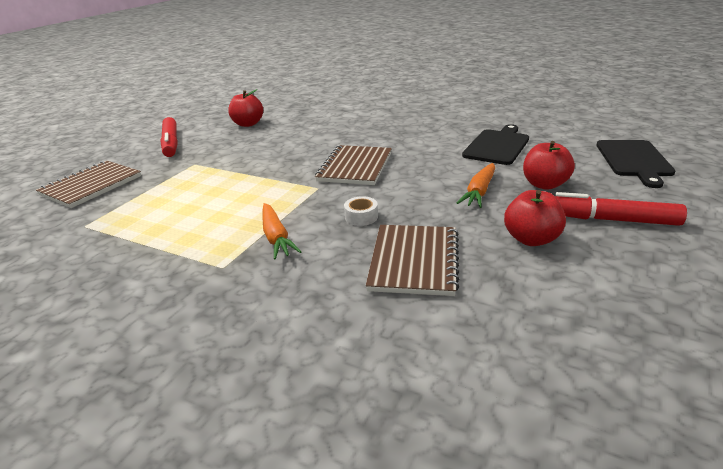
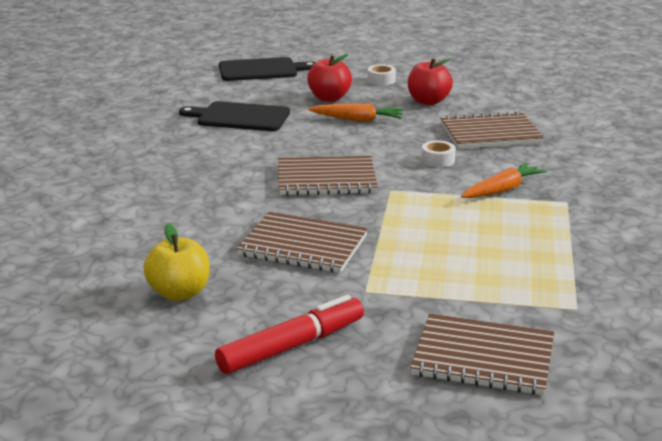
camera: 110 degrees left, 5 degrees down
red apple [228,89,263,127] -> yellow apple [143,223,210,301]
red marker [555,192,687,226] -> white tape [368,65,396,86]
none -> brown notebook [237,212,368,273]

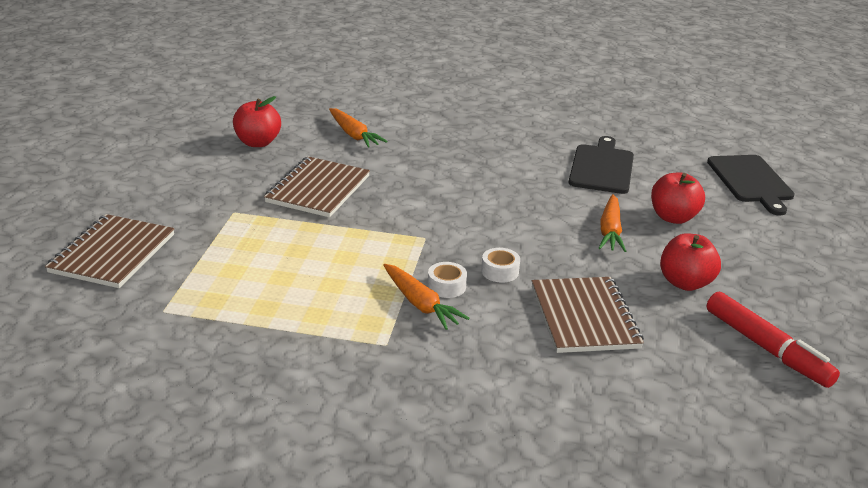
camera: 90 degrees right, 5 degrees up
yellow apple [143,223,210,301] -> red apple [233,96,281,147]
red marker [215,295,364,374] -> red marker moved to [706,292,840,388]
brown notebook [278,156,378,196] -> none
white tape [368,65,396,86] -> white tape moved to [427,262,467,298]
none -> orange carrot [329,108,388,148]

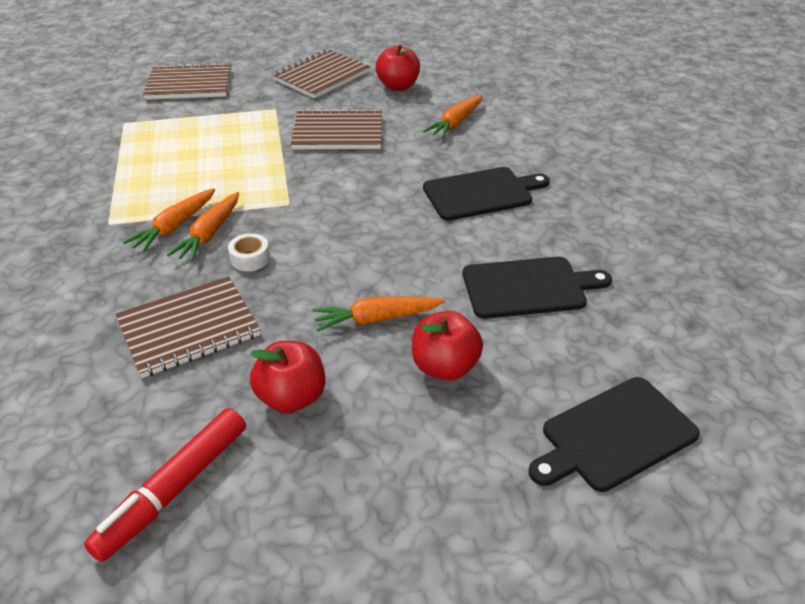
camera: 70 degrees right, 10 degrees up
white tape [427,262,467,298] -> orange carrot [167,192,239,262]
none -> brown notebook [273,49,370,98]
none -> black cutting board [423,167,550,221]

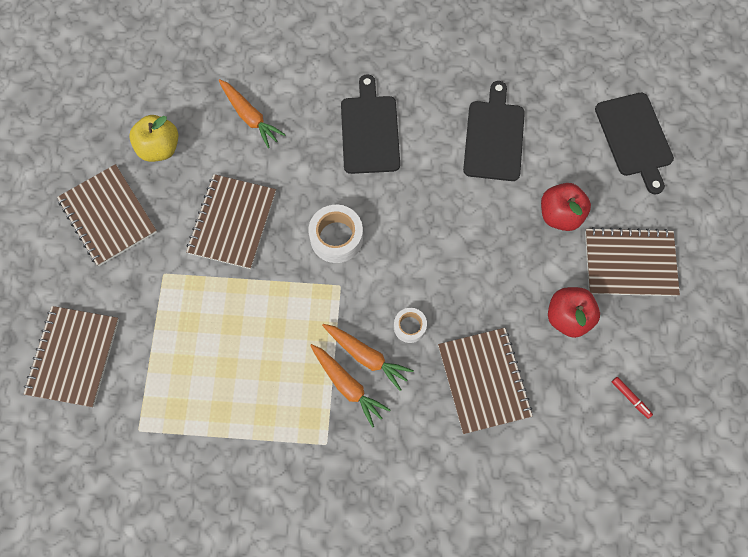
camera: 75 degrees left, 30 degrees up
red marker [84,408,246,562] -> red marker [612,377,653,419], size x0.41
orange carrot [312,297,445,332] -> none
red apple [376,45,420,91] -> yellow apple [129,115,178,162]
none -> white tape [308,205,363,263]
none -> brown notebook [585,227,680,296]

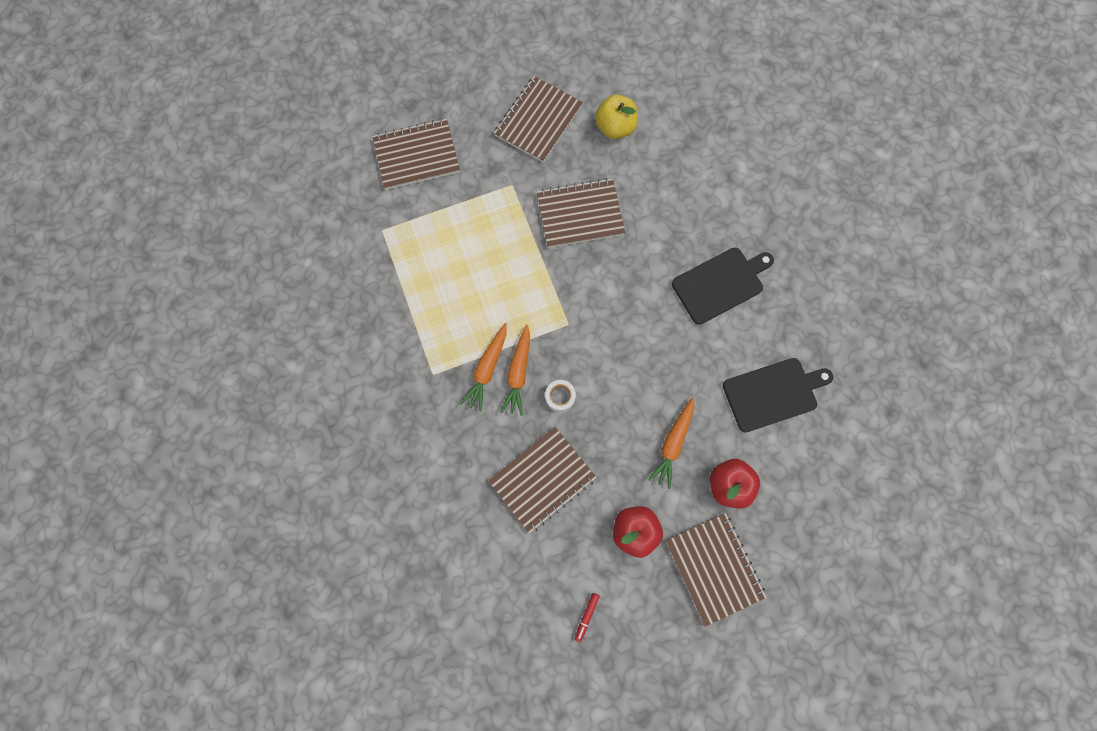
camera: 65 degrees right, 5 degrees up
orange carrot [218,79,286,148] -> orange carrot moved to [648,397,694,489]
white tape [308,205,363,263] -> none
black cutting board [595,93,674,194] -> none

